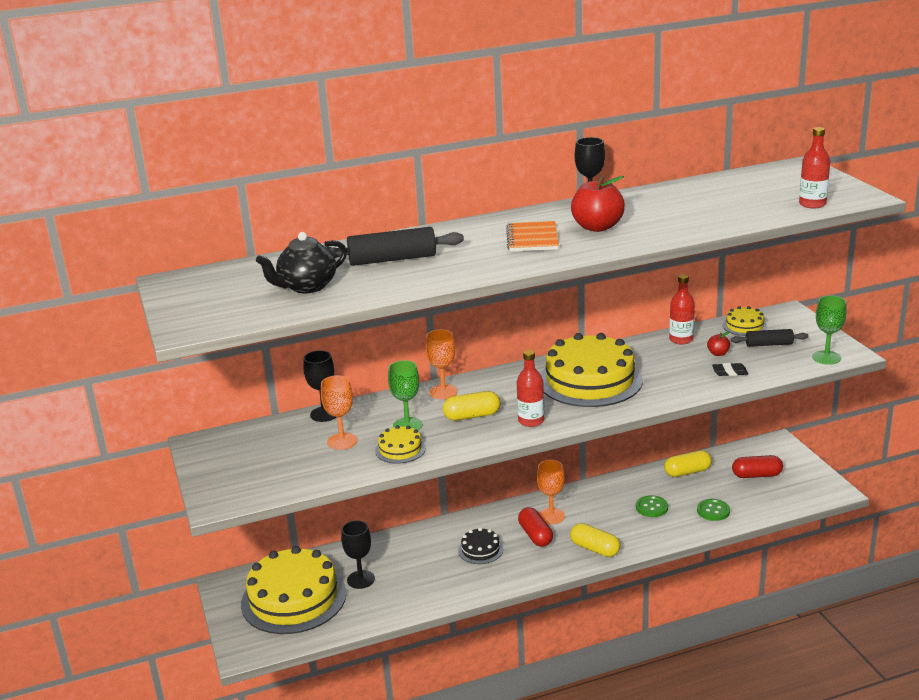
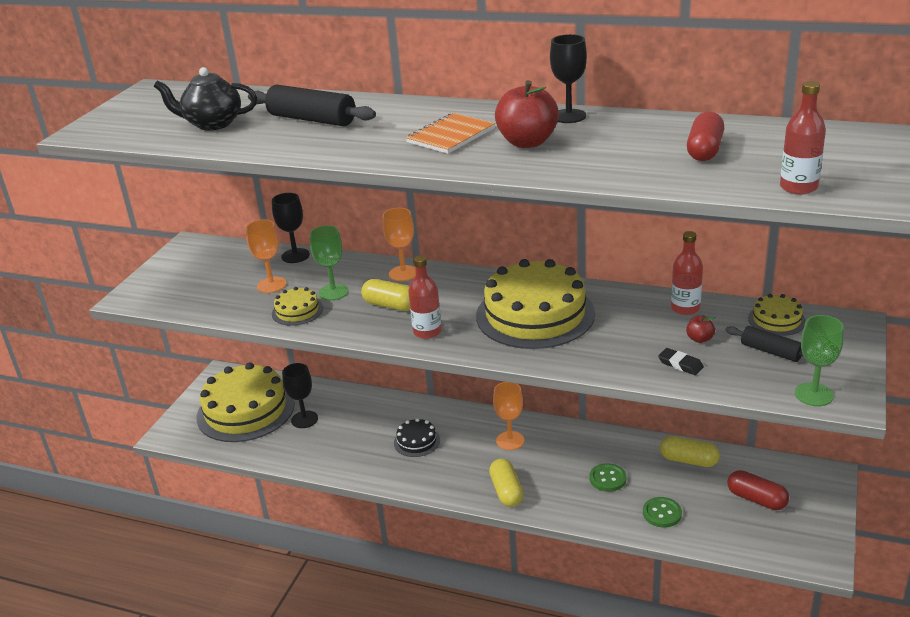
camera: 40 degrees right, 5 degrees up
red capsule [518,507,553,547] -> red capsule moved to [687,112,724,161]

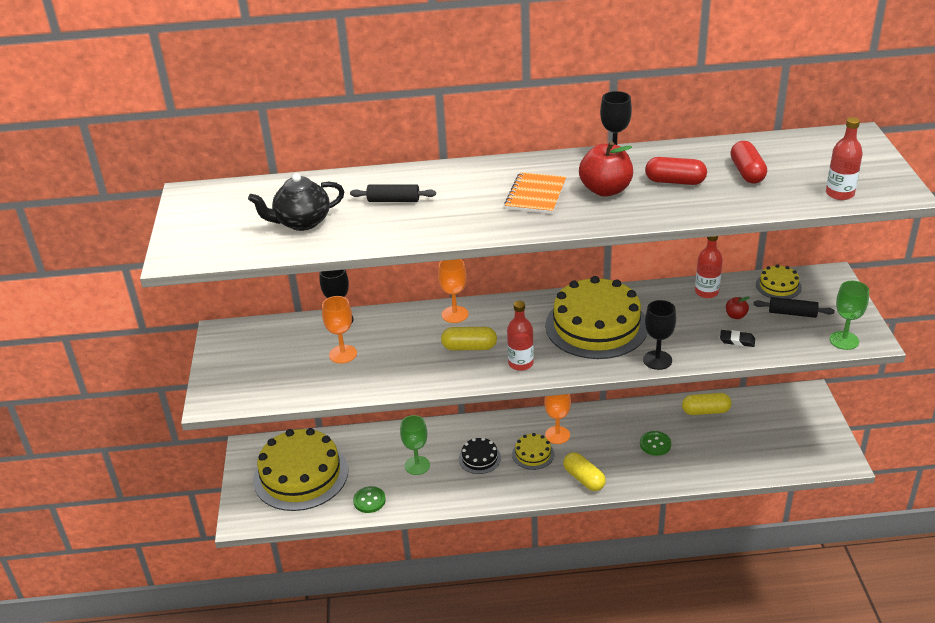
camera: 25 degrees left, 5 degrees up
black rolling pin [248,85,376,126] -> black rolling pin [350,184,436,202], size x0.61
yellow cake [272,287,323,326] -> yellow cake moved to [512,433,554,470]
black goblet [282,363,318,428] -> black goblet moved to [643,300,676,370]
green goblet [310,225,349,300] -> green goblet moved to [400,415,430,475]
green button [643,497,682,528] -> green button moved to [353,486,386,513]
red capsule [727,470,789,510] -> red capsule moved to [645,157,707,185]

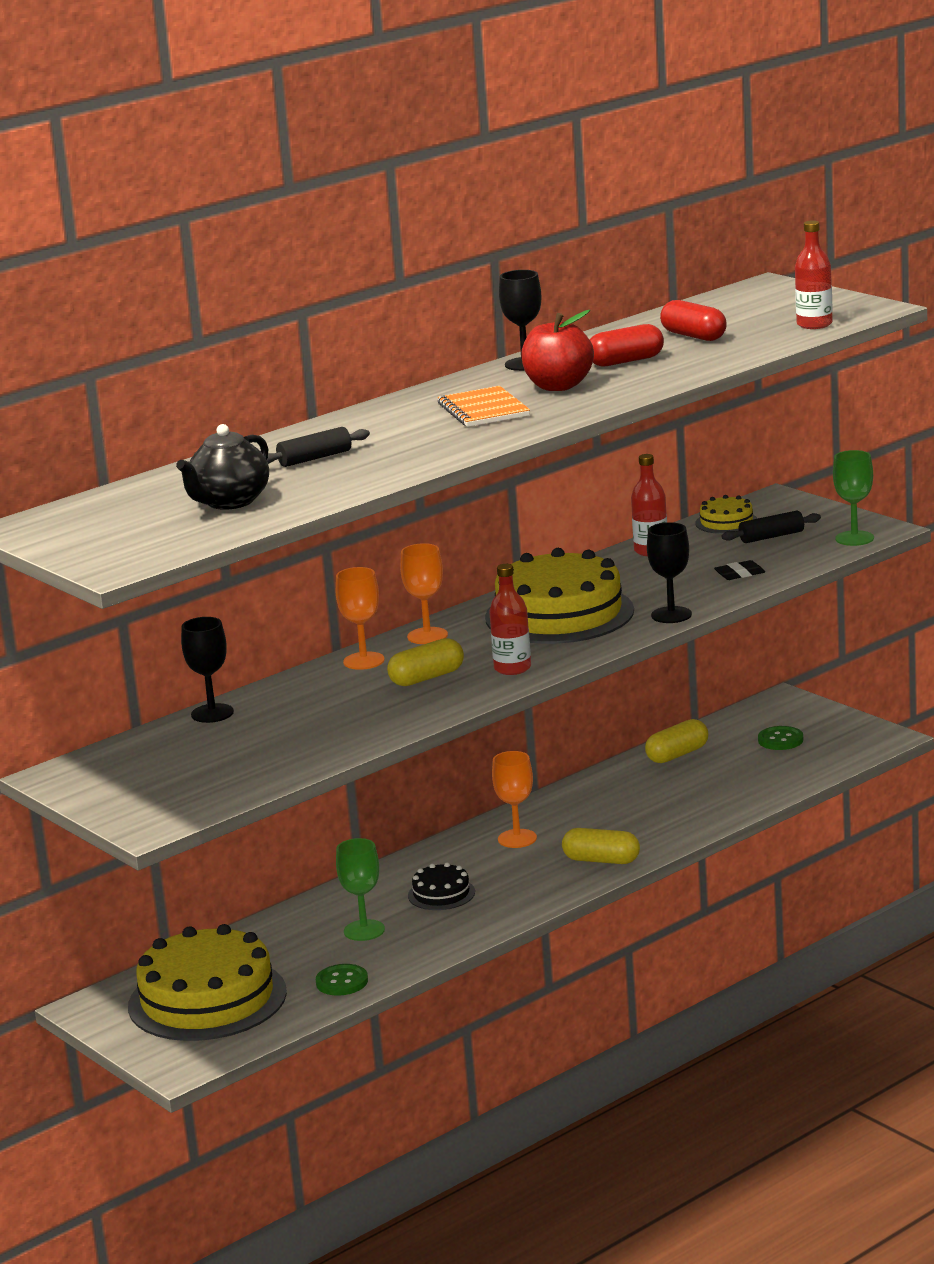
camera: 35 degrees left, 15 degrees down
orange goblet [322,296,357,364] -> orange goblet moved to [400,543,448,644]
yellow cake [512,433,554,470] -> none
green button [640,431,671,456] -> green button moved to [758,726,803,750]
red apple [726,297,750,319] -> none

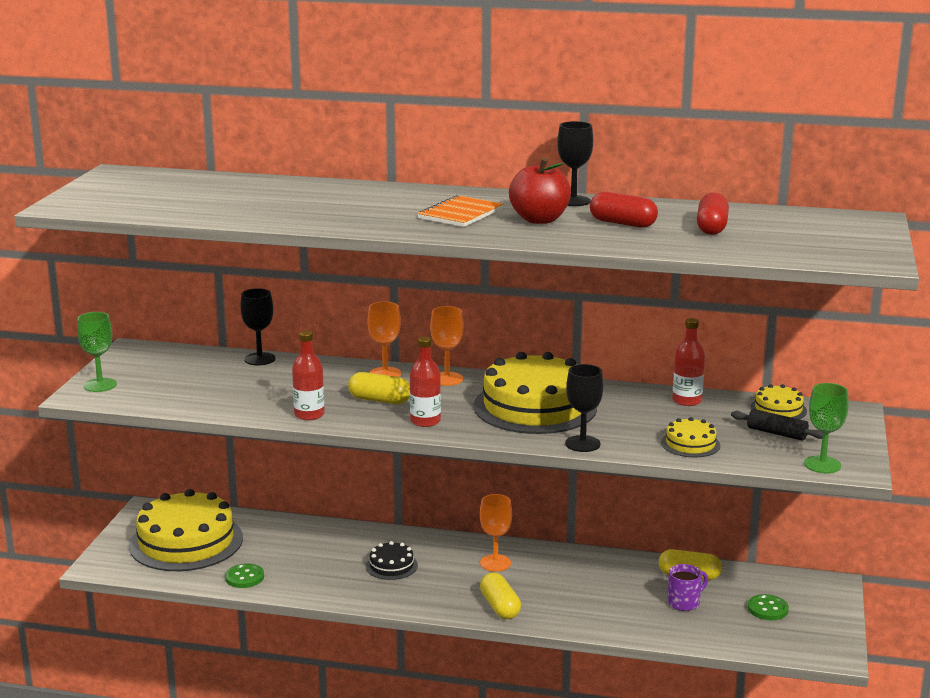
camera: 50 degrees right, 0 degrees up
black teapot [176,424,269,510] -> none
black rolling pin [267,427,370,467] -> none
green goblet [336,838,385,941] -> green goblet moved to [77,312,117,392]
black eraser [714,560,765,580] -> yellow cake [661,417,720,457]
red bottle [795,220,833,329] -> red bottle moved to [292,331,325,420]
none -> purple mug [667,564,708,611]

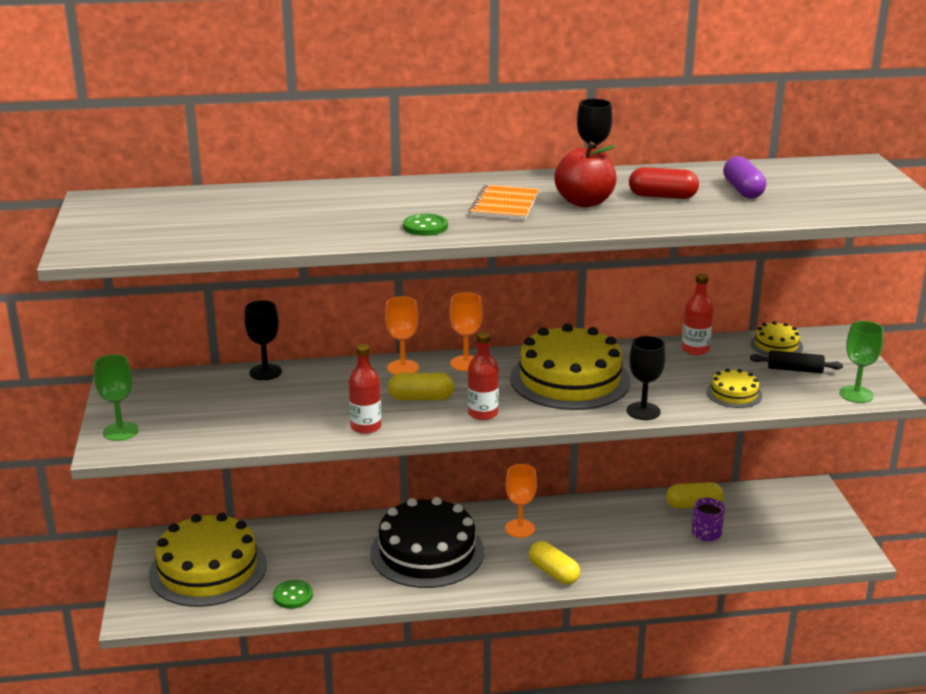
camera: 20 degrees left, 5 degrees up
black cake [366,541,418,580] -> black cake [370,497,484,588], size x2.22
red capsule [697,192,729,235] -> purple capsule [723,156,766,199]
green button [748,594,789,620] -> green button moved to [403,214,448,236]

